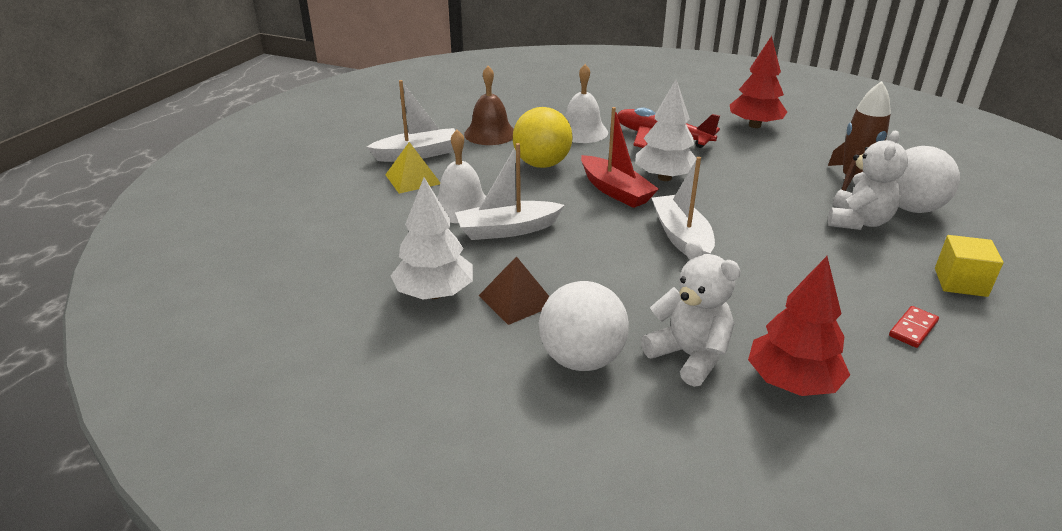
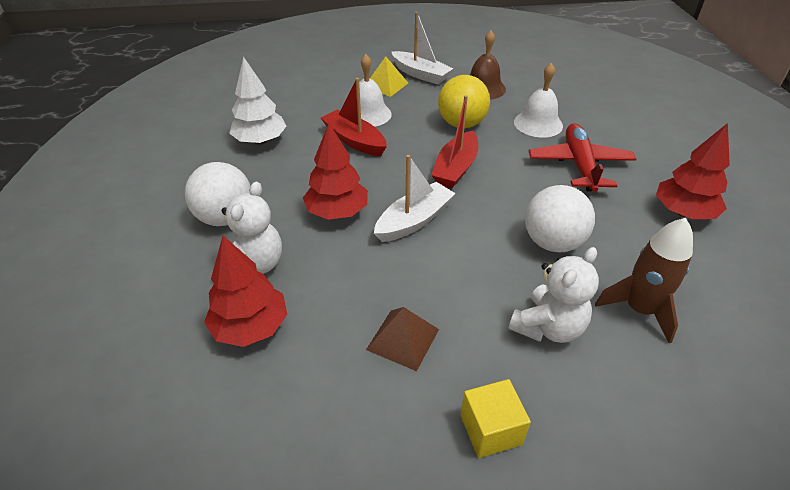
camera: 60 degrees right, 10 degrees up
white boat [455,143,565,240] -> red boat [321,78,387,156]
brown pyramid [478,256,549,325] -> brown pyramid moved to [366,307,439,371]
white tree [635,79,697,181] -> none
white teddy bear [828,131,908,230] -> white teddy bear turned 45 degrees counterclockwise [508,247,599,343]
red domino [889,306,939,348] -> none
white ball [896,146,960,213] -> white ball moved to [525,185,595,252]
none -> red tree [303,123,368,220]

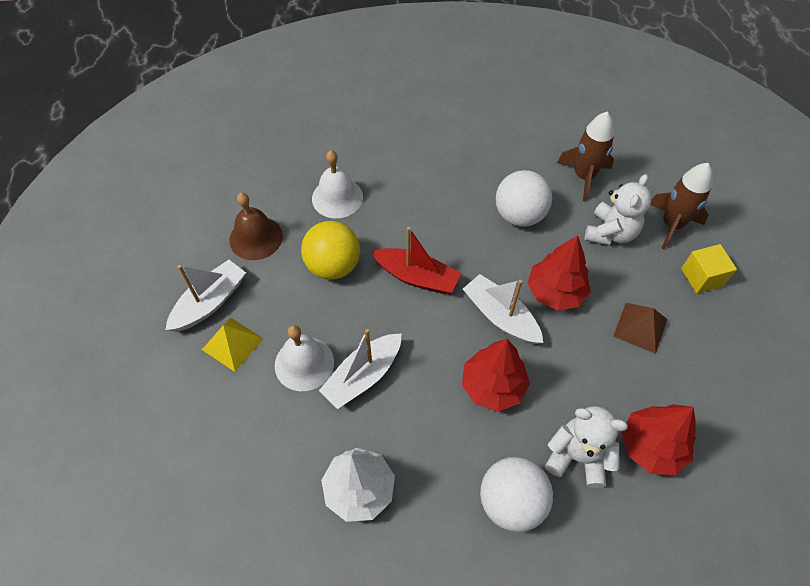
camera: 90 degrees left, 15 degrees up
red boat [321,78,387,156] -> white boat [319,329,402,409]
white teddy bear [508,247,599,343] -> white teddy bear turned 75 degrees clockwise [585,174,652,245]
red plane [529,123,636,192] -> none
red tree [656,123,730,219] -> red tree moved to [528,235,591,311]
none -> brown rocket [650,163,713,249]

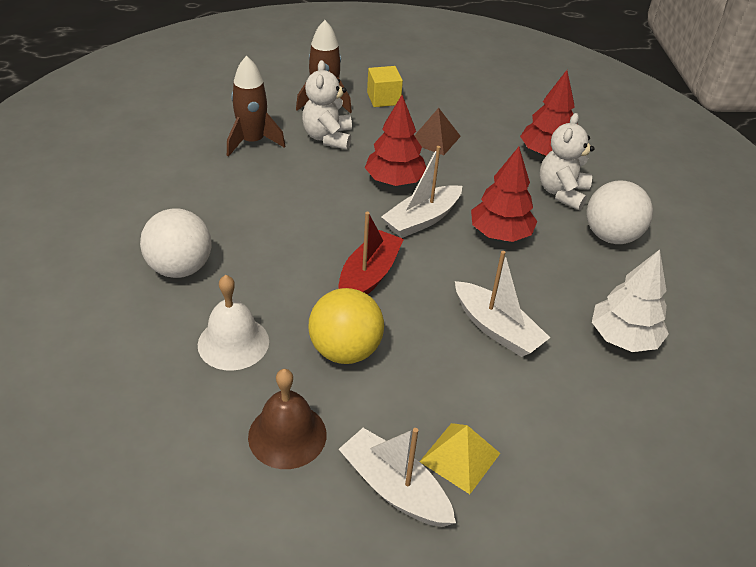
camera: 90 degrees left, 15 degrees down
white bell [275,325,334,391] -> none
white ball [496,170,552,227] -> white ball moved to [140,208,211,278]
white teddy bear [585,174,652,245] -> white teddy bear turned 120 degrees counterclockwise [302,60,352,150]

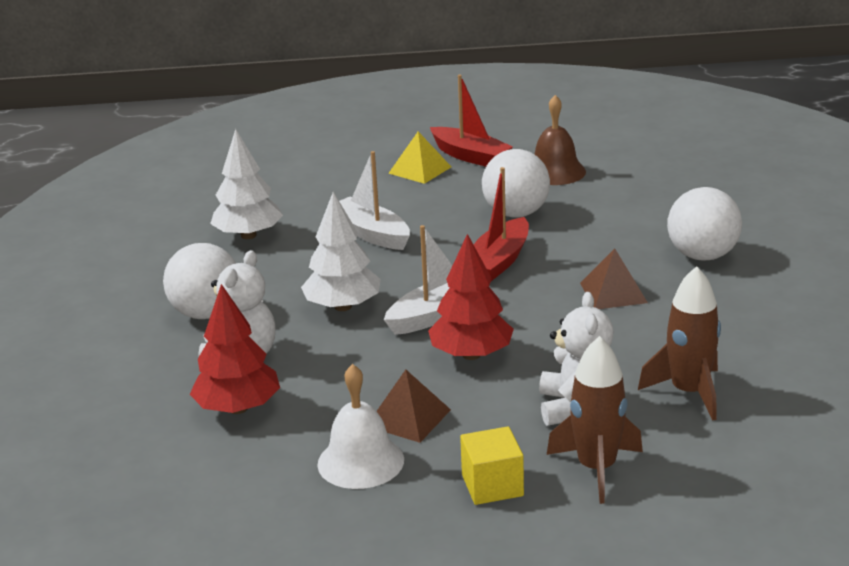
camera: 175 degrees left, 15 degrees down
white bell [198,275,269,371] -> white bell moved to [317,364,404,489]
yellow ball [309,288,384,364] -> white ball [482,149,550,218]
white boat [339,428,456,527] -> red boat [430,74,513,167]
red tree [471,147,537,242] -> white tree [301,192,381,311]
none -> brown pyramid [580,248,648,309]

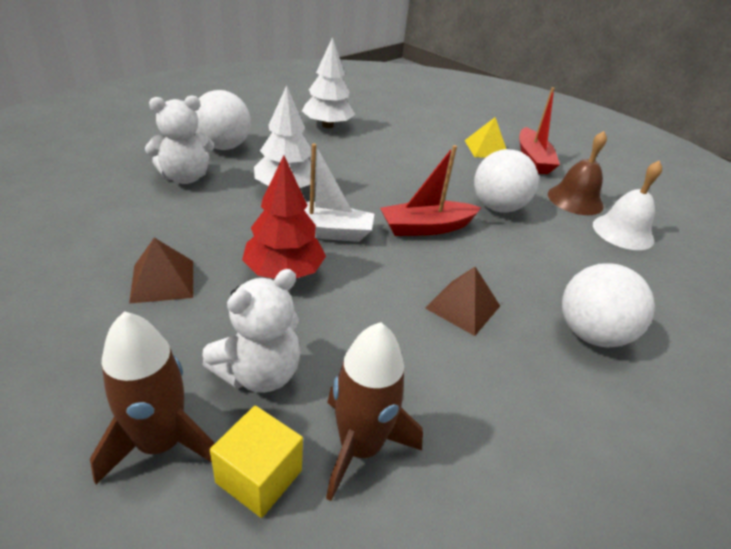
camera: 40 degrees right, 10 degrees up
red tree [190,284,280,414] -> none
white bell [317,364,404,489] -> white bell moved to [593,160,662,250]
white boat [339,151,410,250] -> none
yellow cube [460,426,524,505] -> yellow cube moved to [210,405,303,518]

